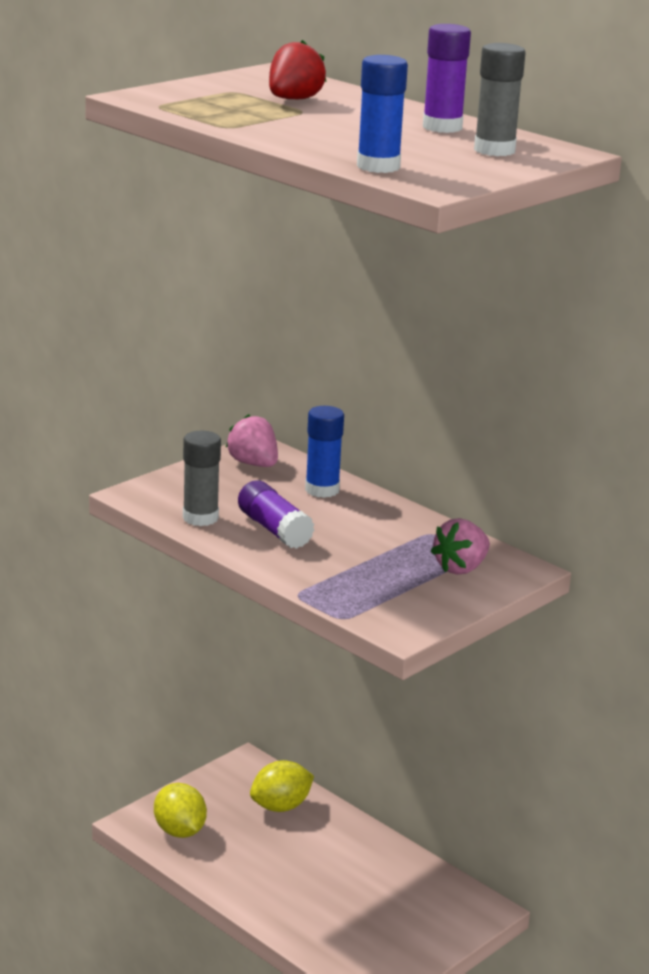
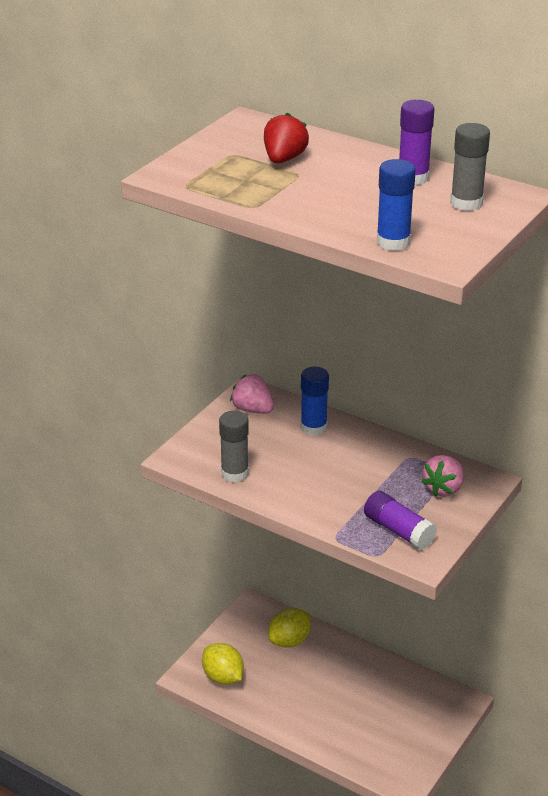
camera: 10 degrees left, 10 degrees up
purple glue stick [238,480,314,549] -> purple glue stick moved to [364,491,437,550]

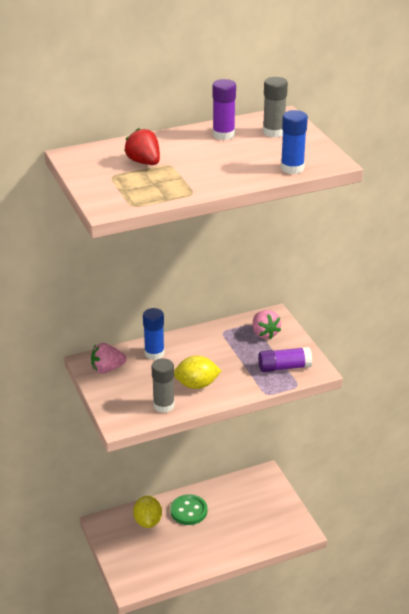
camera: 55 degrees left, 0 degrees up
yellow lemon [202,643,244,685] -> yellow lemon moved to [174,356,221,389]
none -> green button [170,494,207,525]

